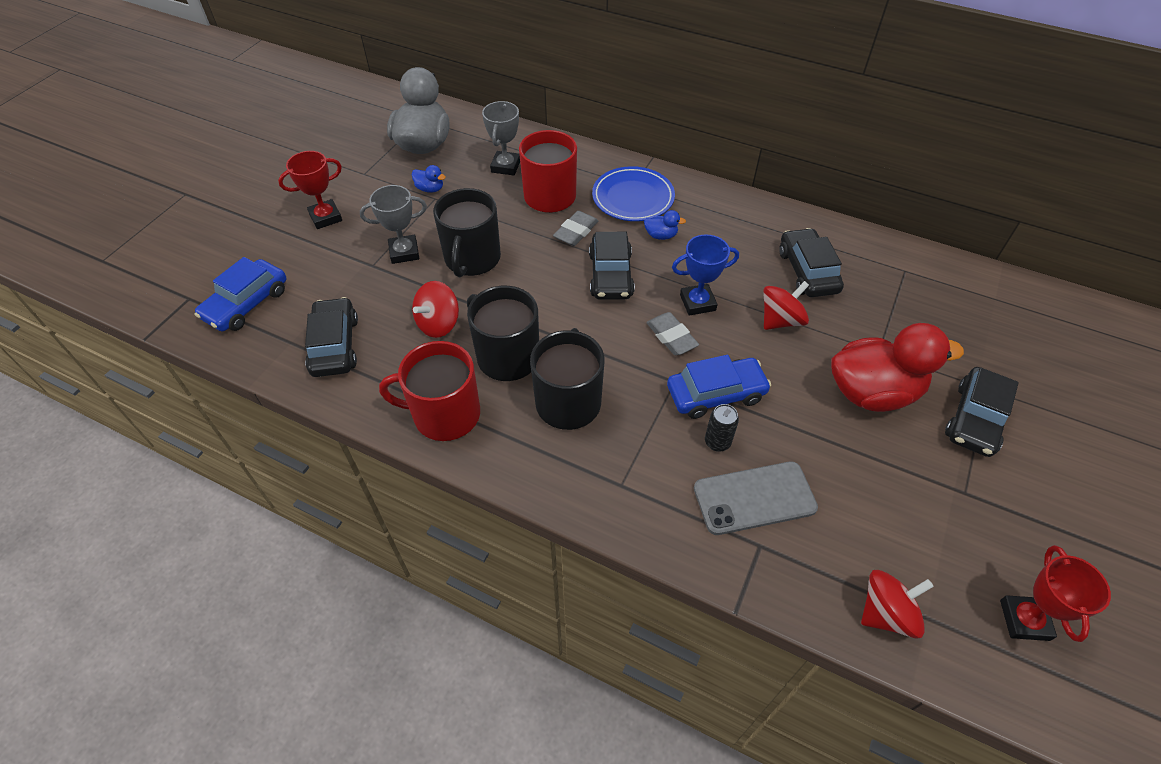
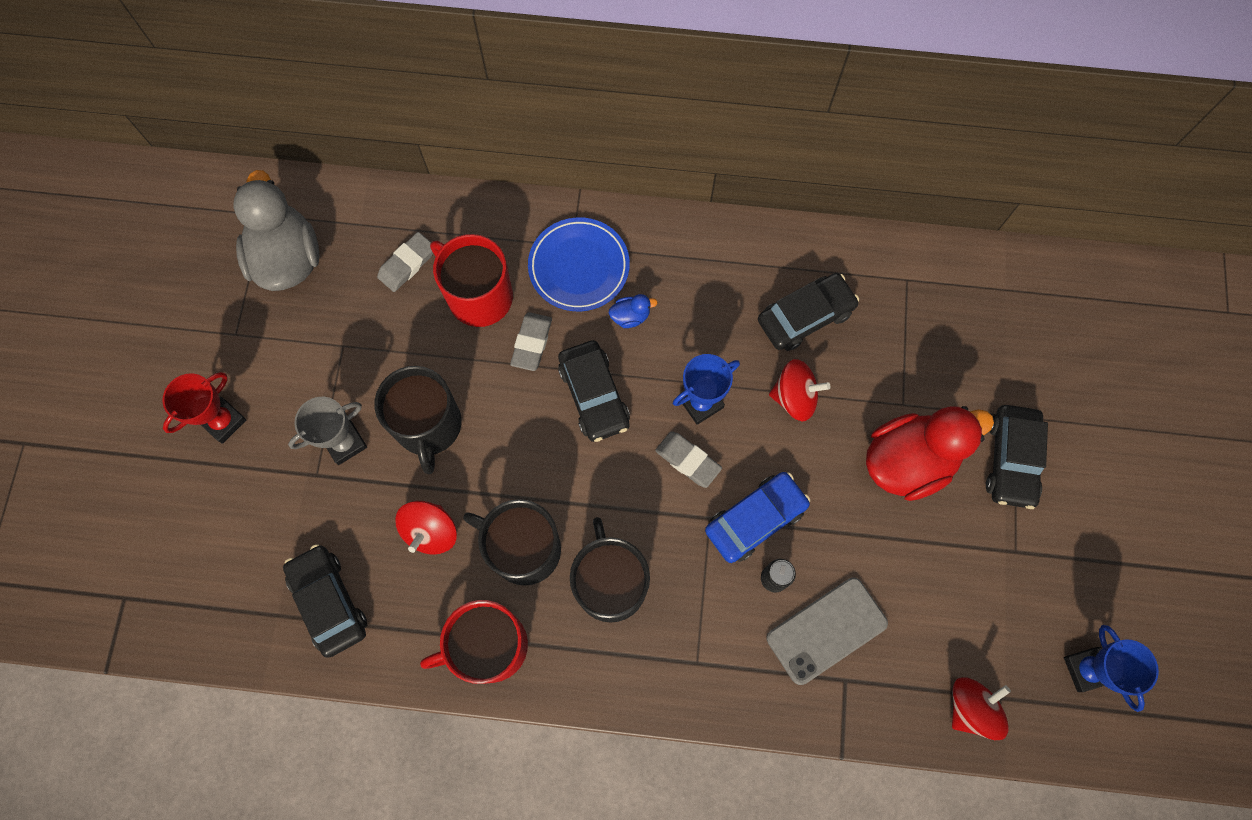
camera: 20 degrees left, 20 degrees up
blue car [195,257,286,331] -> none
blue duck [412,165,446,193] -> none
grey trophy [482,101,520,175] -> grey eraser [377,232,433,292]
red spinning top [763,281,809,330] -> red spinning top turned 60 degrees clockwise [769,359,831,421]
black car [779,228,844,297] -> black car turned 90 degrees clockwise [758,273,859,351]
red trophy [1000,545,1111,642] -> blue trophy [1064,625,1159,712]

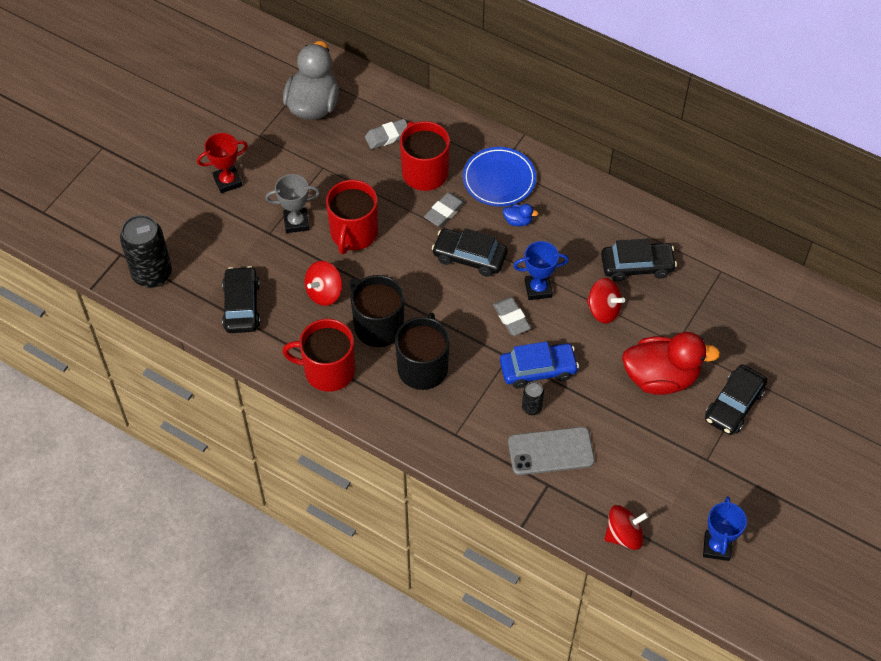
camera: 25 degrees right, 15 degrees down
black mug [375,366,462,474] -> red mug [326,180,378,254]
black car [558,340,630,442] -> black car turned 105 degrees clockwise [432,228,507,277]
none -> black can [120,215,172,288]

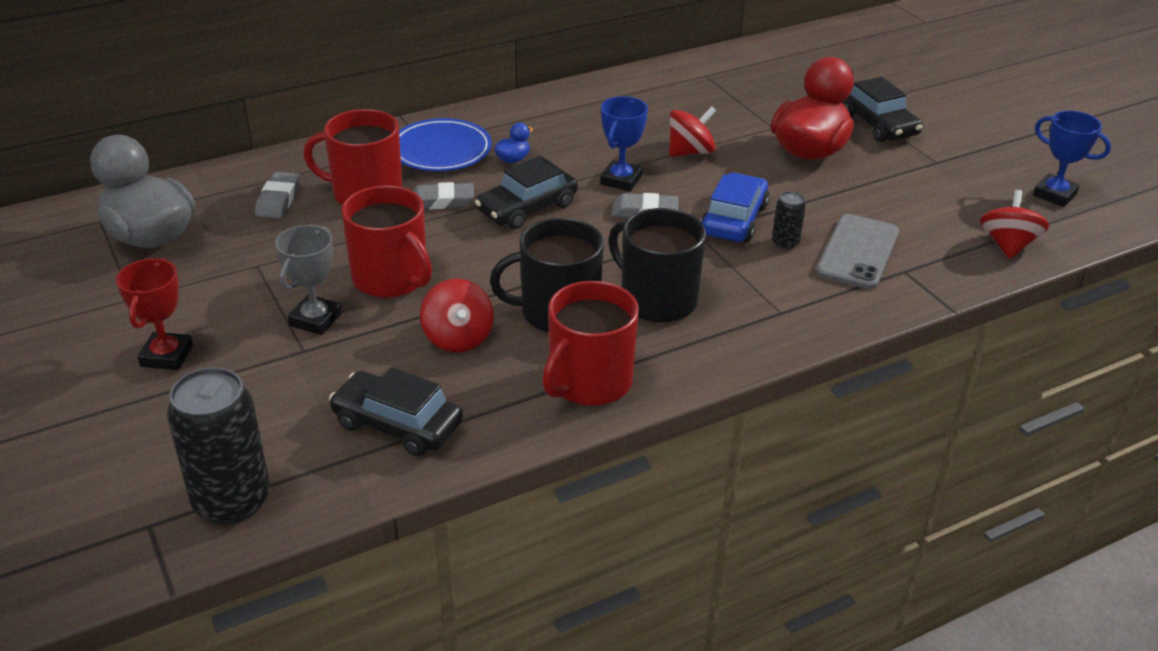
camera: 60 degrees left, 20 degrees down
grey eraser [424,192,465,227] -> grey eraser turned 75 degrees counterclockwise [413,182,474,210]
black car [601,239,677,281] -> none

